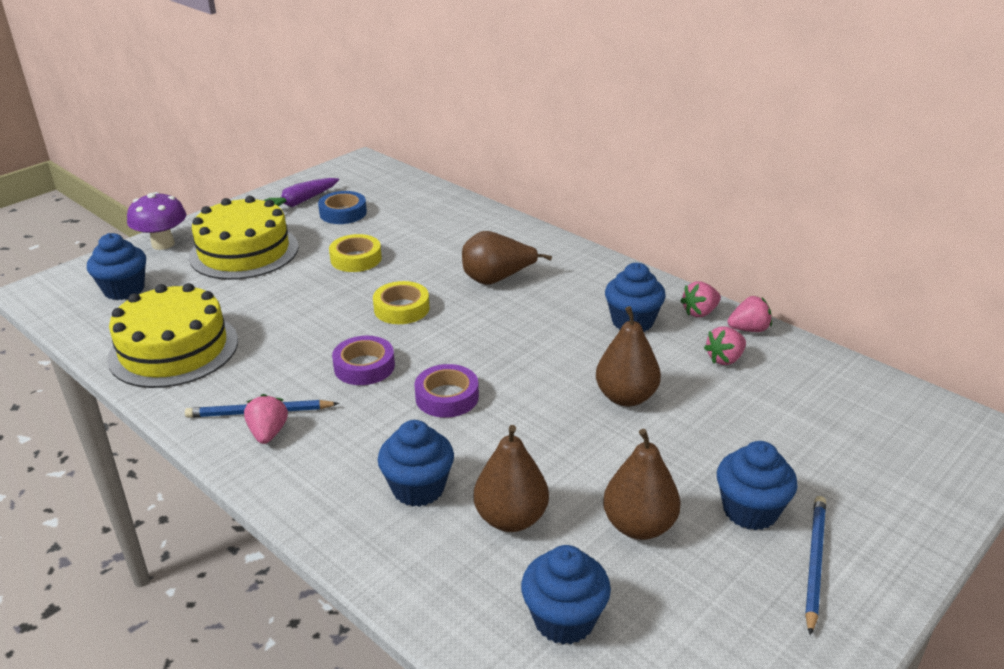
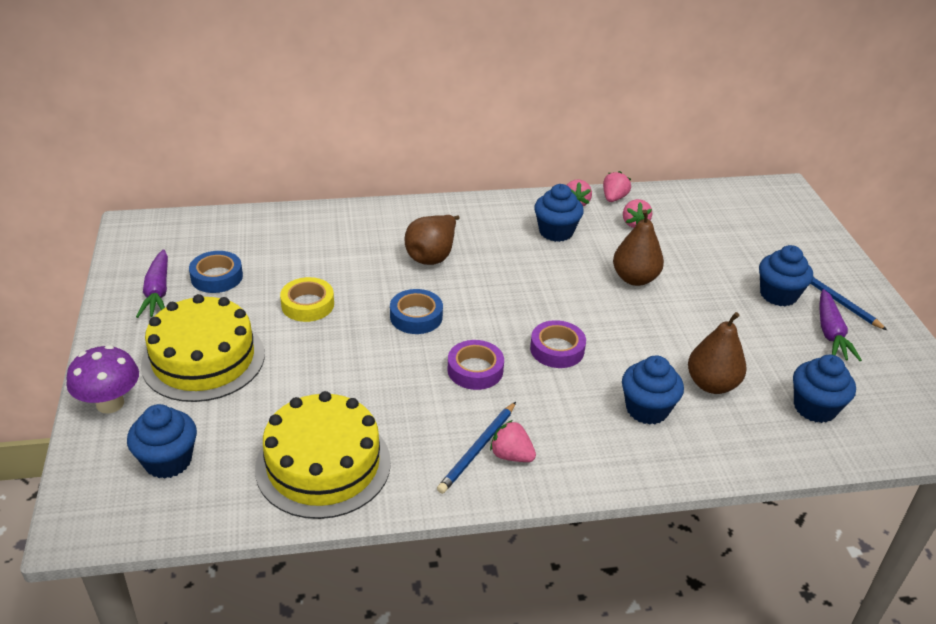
camera: 55 degrees left, 5 degrees up
yellow tape [373,281,429,324] -> blue tape [390,289,443,334]
brown pear [603,429,681,540] -> none
none -> purple carrot [819,289,862,361]

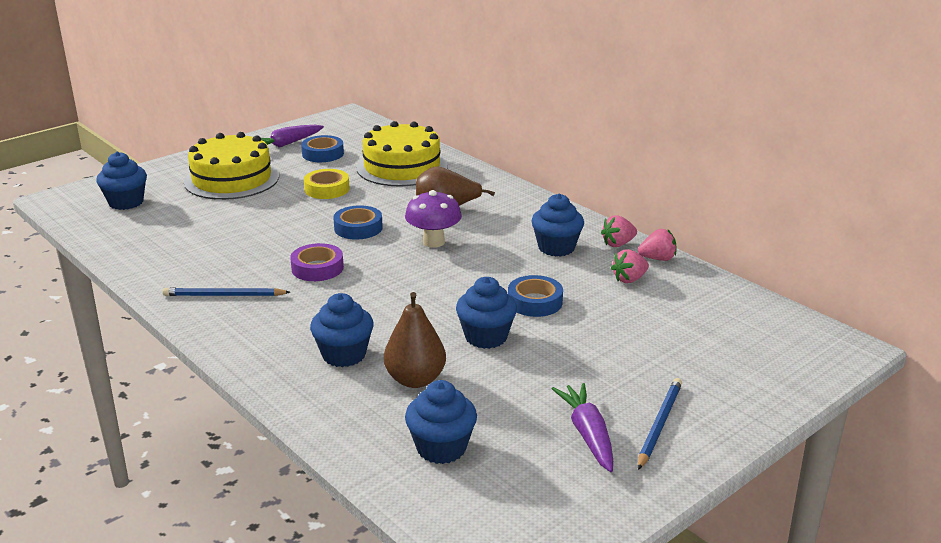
camera: 60 degrees right, 10 degrees down
purple mushroom [66,345,139,413] -> purple mushroom moved to [405,190,462,248]
yellow cake [255,391,391,519] -> yellow cake moved to [356,121,448,186]
pink strawberry [490,420,536,462] -> none
purple tape [530,320,586,368] -> none
brown pear [613,209,664,286] -> blue tape [508,275,563,317]
blue cupcake [759,245,813,306] -> blue cupcake moved to [456,277,517,349]
purple carrot [819,289,862,361] -> purple carrot turned 105 degrees clockwise [552,383,613,472]

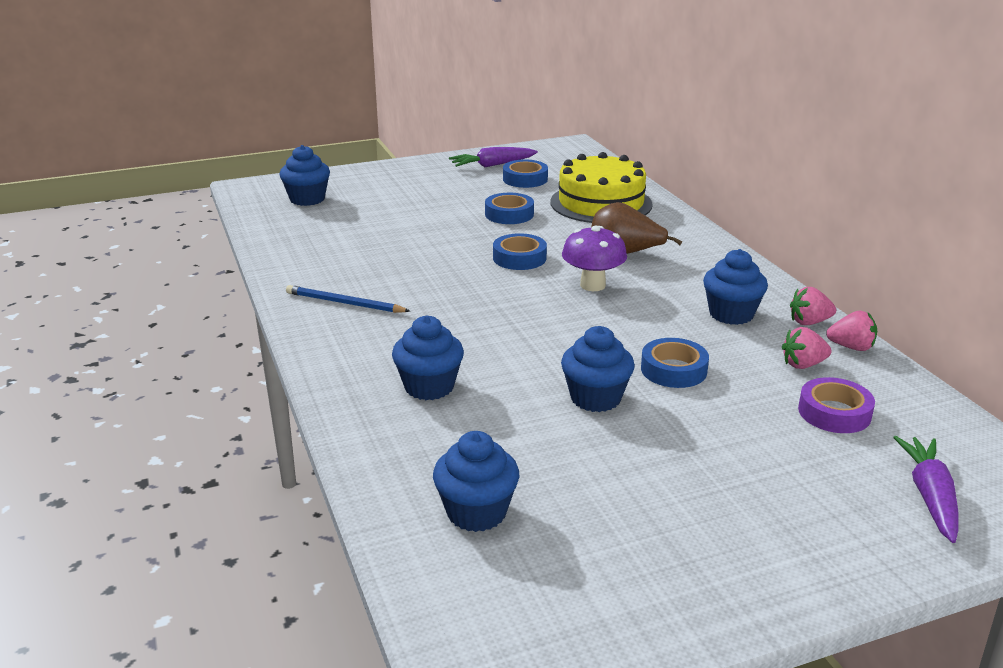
camera: 20 degrees right, 0 degrees up
yellow cake [184,132,279,200] -> none
purple tape [290,243,344,281] -> purple tape moved to [798,377,875,433]
yellow tape [304,169,350,199] -> blue tape [485,193,534,224]
brown pear [384,292,446,388] -> none
purple carrot [552,383,613,472] -> purple carrot moved to [893,436,958,543]
blue pencil [638,378,682,470] -> none

